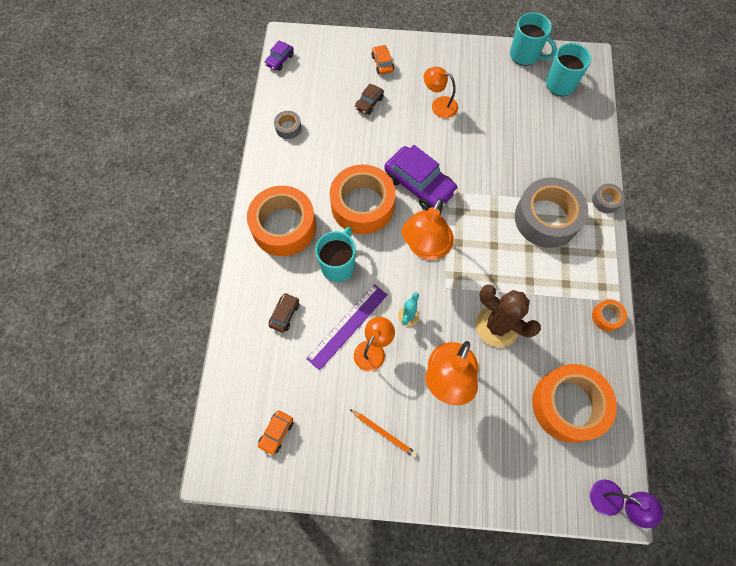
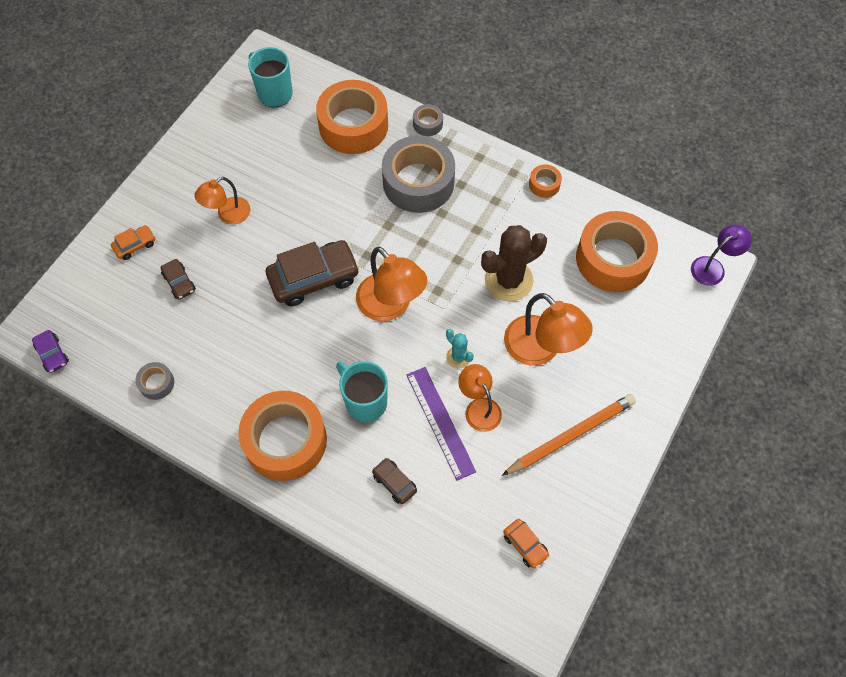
camera: 65 degrees left, 5 degrees down
orange tape [330,164,396,234] -> orange tape moved to [316,80,388,154]
orange pencil [350,409,417,458] -> orange pencil [502,394,636,476], size x1.78
orange car [371,45,394,74] -> orange car turned 135 degrees clockwise [111,225,155,260]
purple car [384,145,458,211] -> brown car [266,240,360,307]
turquoise mug [510,12,557,66] -> none

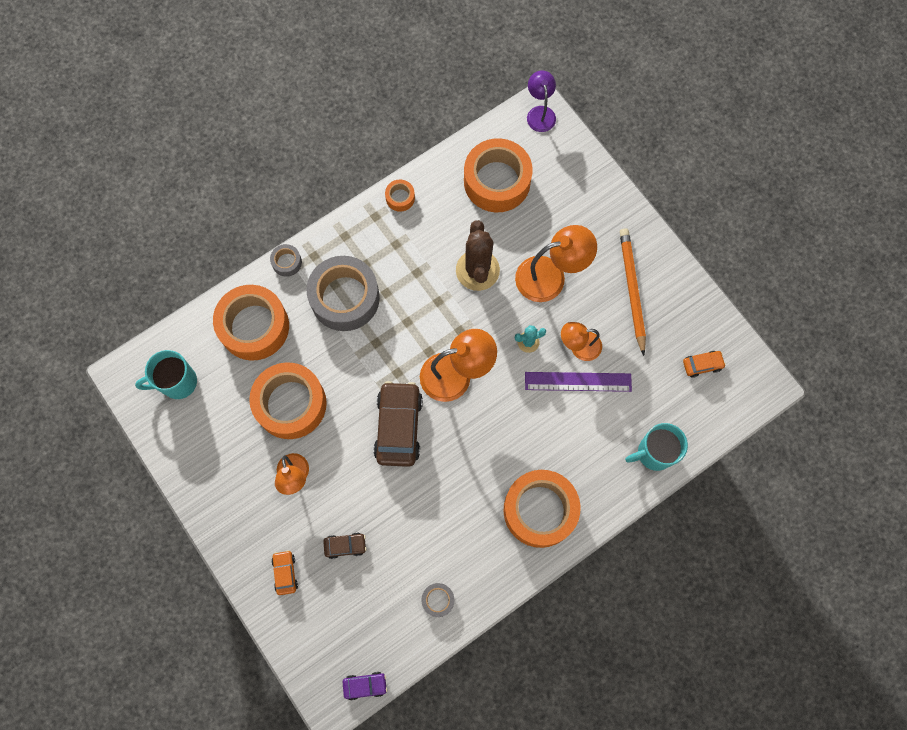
camera: 65 degrees left, 10 degrees up
turquoise mug [336,361,388,422] -> turquoise mug moved to [625,423,688,471]
brown car [372,458,417,504] -> none
none -> orange tape [249,362,327,439]

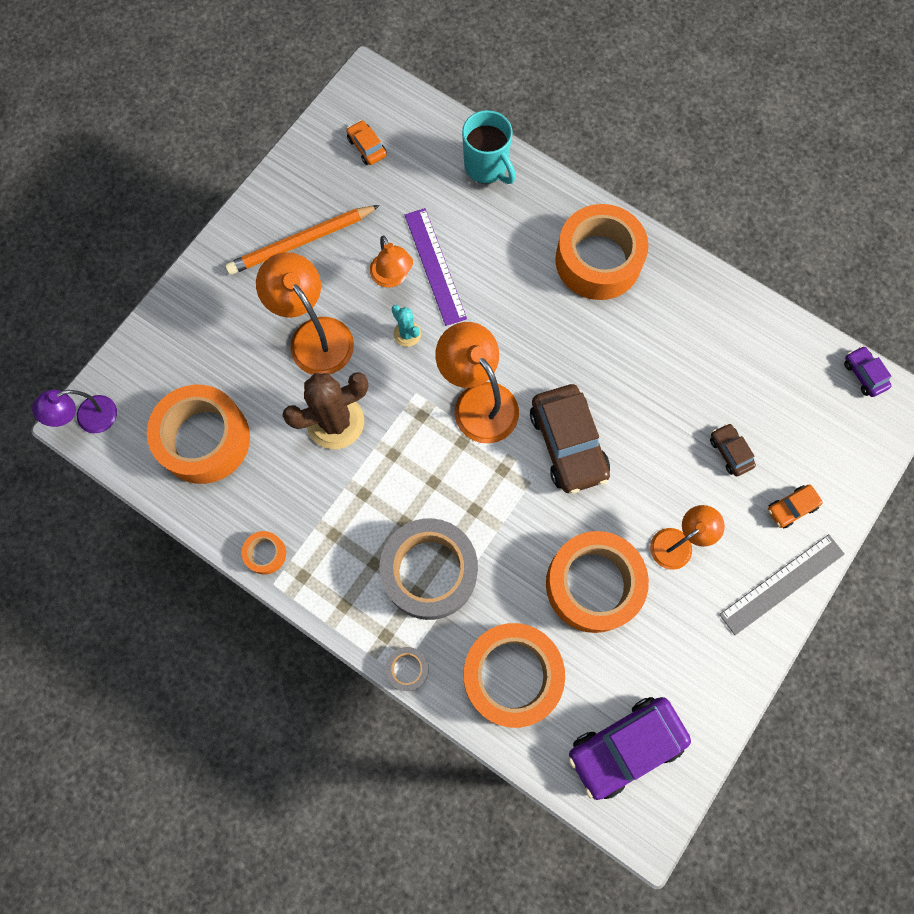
camera: 110 degrees left, 0 degrees up
turquoise mug [135,350,197,399] -> purple car [568,697,691,800]
brown car [373,381,423,467] -> brown car turned 90 degrees counterclockwise [530,384,610,494]
grey tape [421,583,454,617] -> none
none -> grey ruler [719,534,845,635]

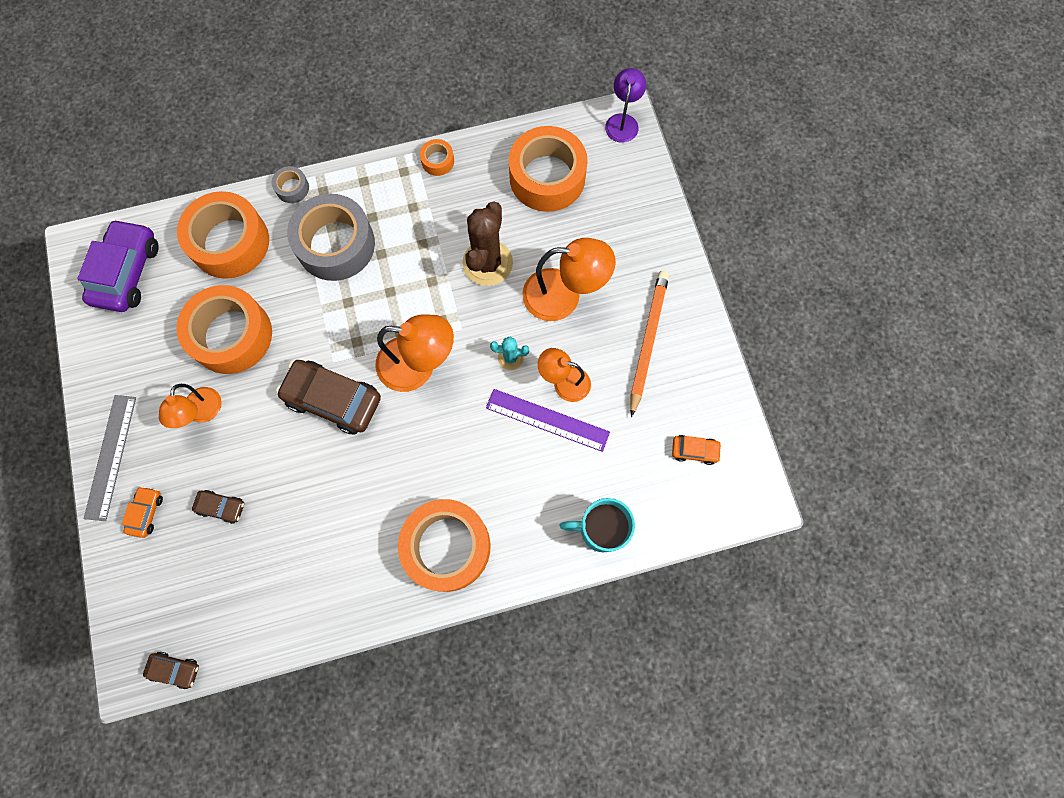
camera: 130 degrees right, 0 degrees up
purple car [844,346,892,397] -> brown car [143,652,199,689]

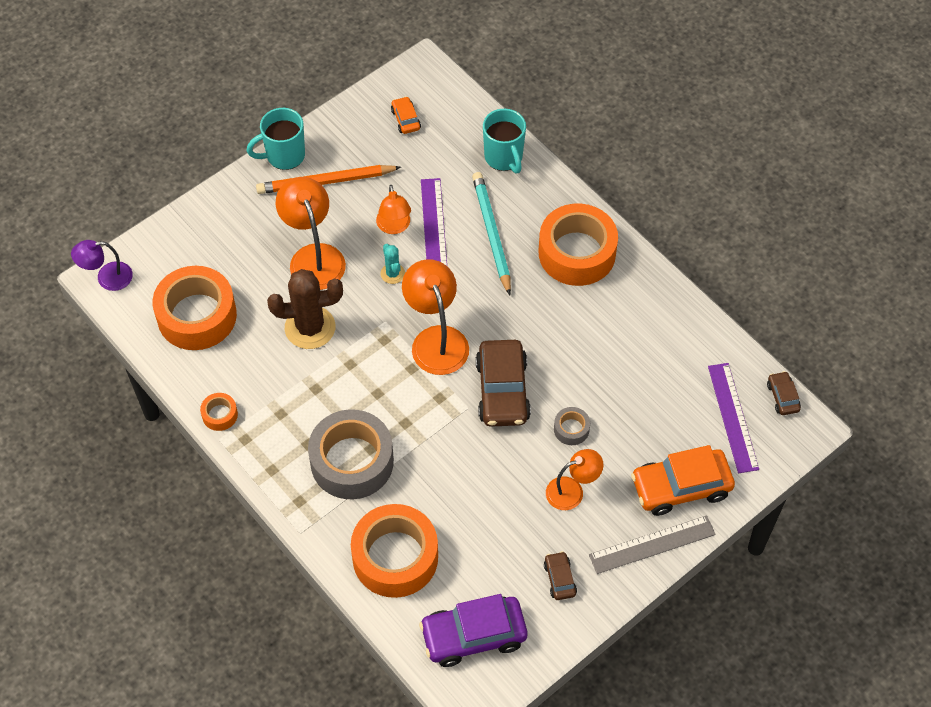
camera: 115 degrees left, 15 degrees down
orange car [122,486,163,538] -> orange car [631,445,735,516], size x2.06
orange tape [176,285,272,374] -> none
brown car [192,490,244,524] -> brown car moved to [544,551,577,600]
grey tape [272,166,309,203] -> grey tape moved to [554,407,590,445]
none -> turquoise mug [247,108,305,170]
none -> turquoise pencil [472,172,511,295]
none -> purple ruler [708,363,759,473]

